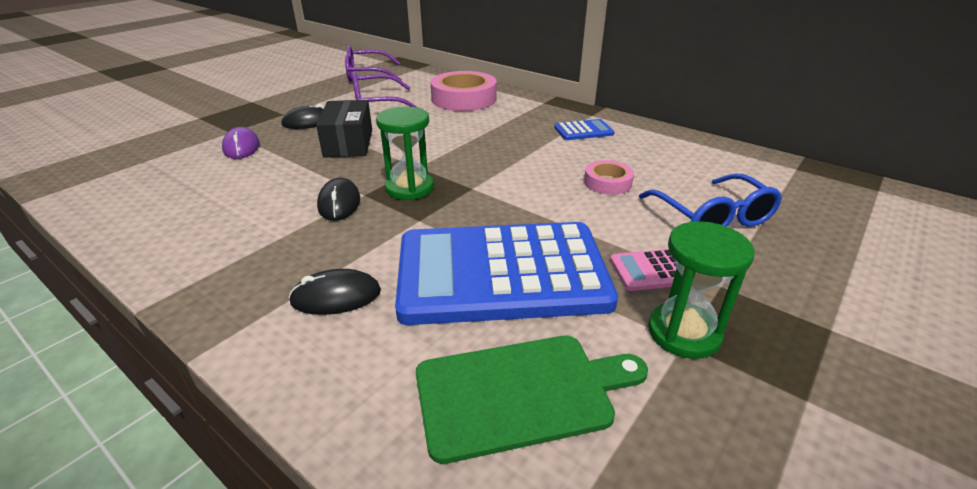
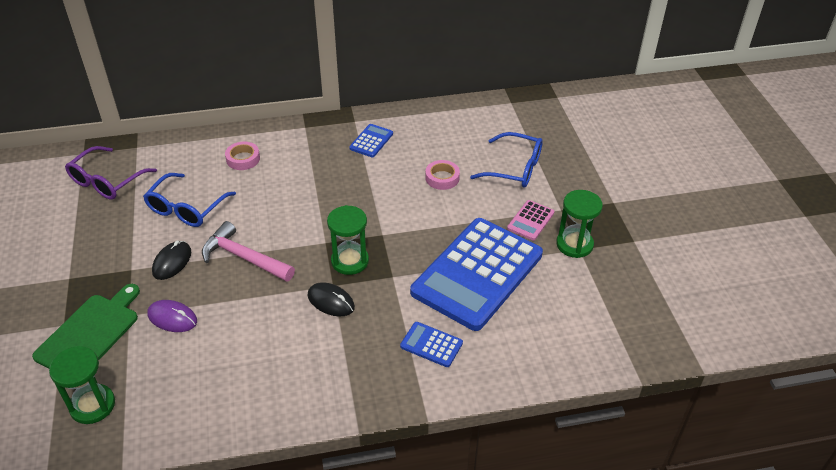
camera: 50 degrees left, 10 degrees up
black mouse [289,269,381,315] -> blue calculator [400,322,463,367]
black box [316,100,372,158] -> pink hammer [202,221,295,282]
purple glasses [352,71,419,108] -> blue glasses [143,173,236,227]
green cutting board [416,336,648,464] -> green cutting board moved to [32,284,140,369]
pink tape [430,71,497,111] -> pink tape [225,141,260,170], size x0.53
none -> green hourglass [49,346,115,424]

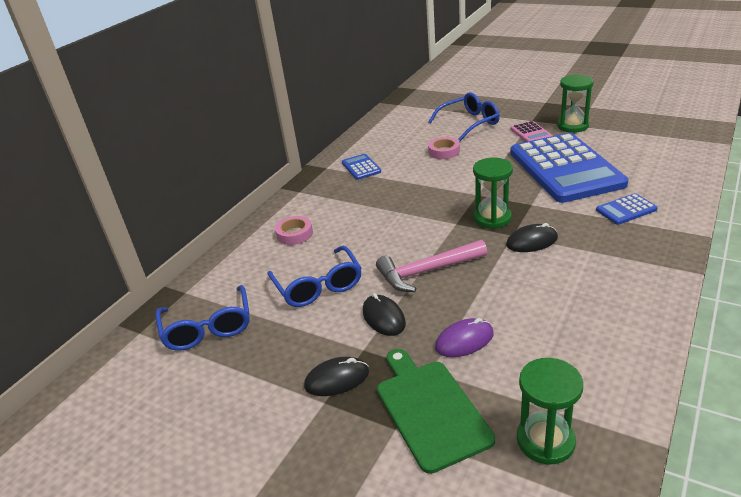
camera: 45 degrees left, 10 degrees down
purple glasses [65,146,157,200] -> blue glasses [156,285,250,351]
none -> black mouse [304,357,369,396]

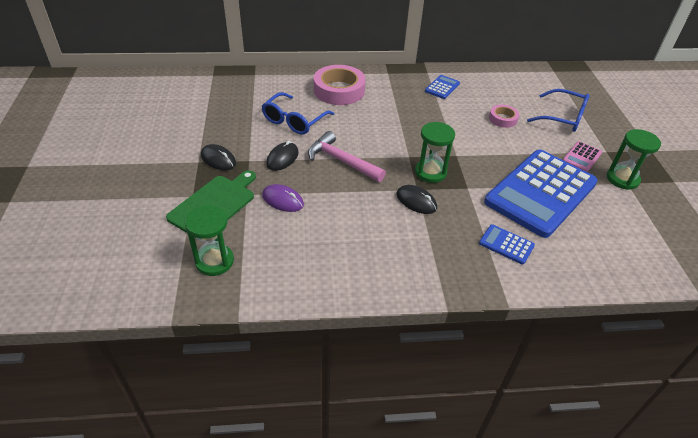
camera: 50 degrees right, 10 degrees up
blue glasses [156,285,250,351] -> none
pink tape [275,216,313,245] -> pink tape [314,65,366,105], size x1.89

